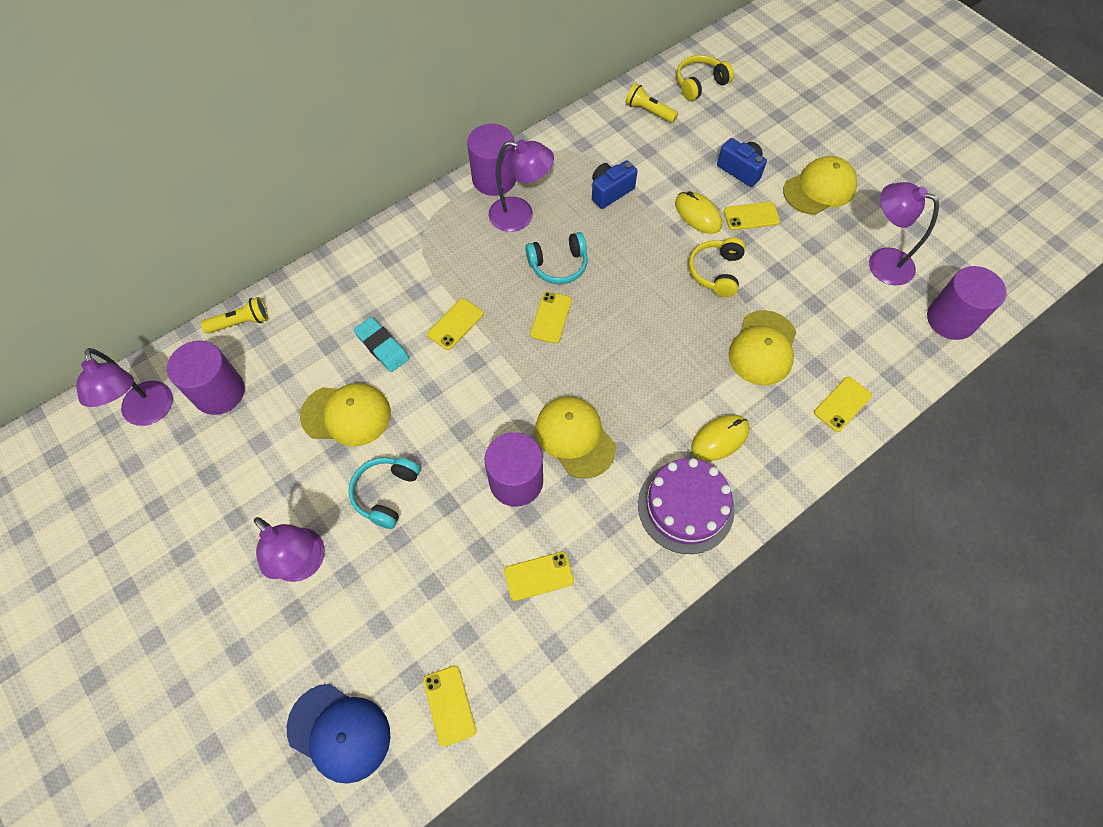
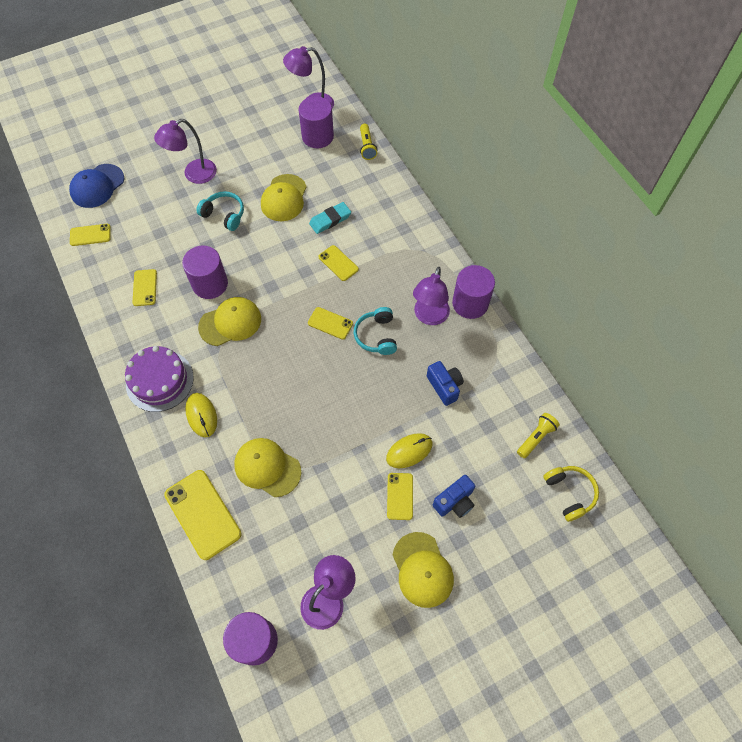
camera: 100 degrees right, 0 degrees up
yellow headphones [689,237,745,298] -> none
yellow phone [814,377,872,432] -> yellow phone [164,470,242,560], size x1.77

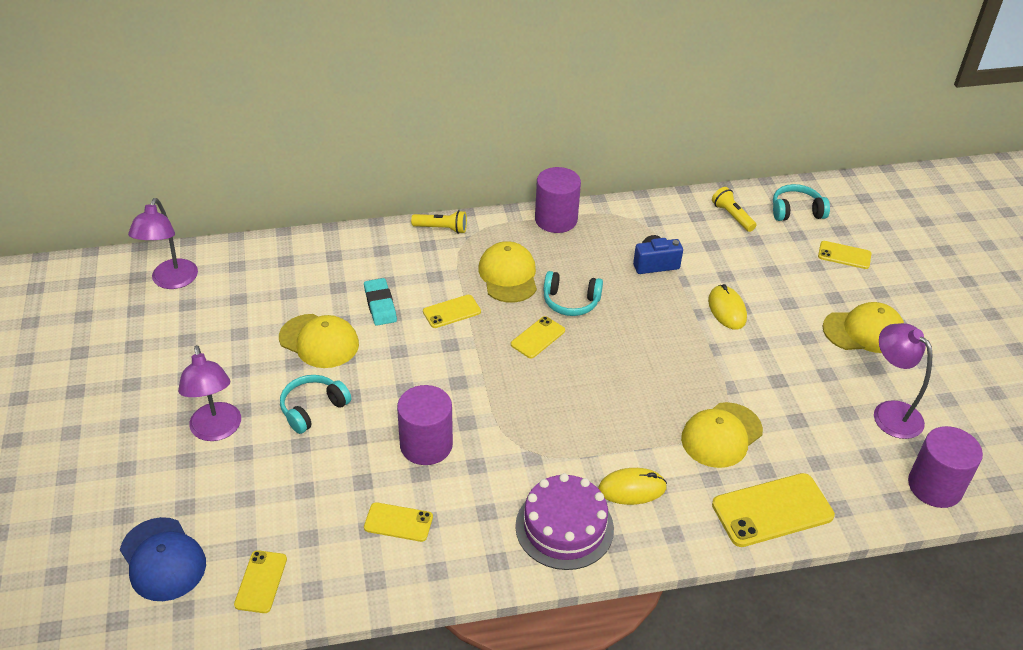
camera: 75 degrees left, 20 degrees down
yellow cap [198,297,261,346] -> yellow cap moved to [478,241,537,303]
purple cylinder [298,96,334,148] -> none
yellow flashlight [360,124,377,160] -> yellow flashlight moved to [411,210,467,234]
yellow phone [387,473,413,520] -> yellow phone moved to [818,241,871,269]
purple lamp [413,267,450,325] -> none
blue camera [433,475,475,518] -> none
yellow headphones [543,466,599,522] -> turquoise headphones [773,184,830,221]

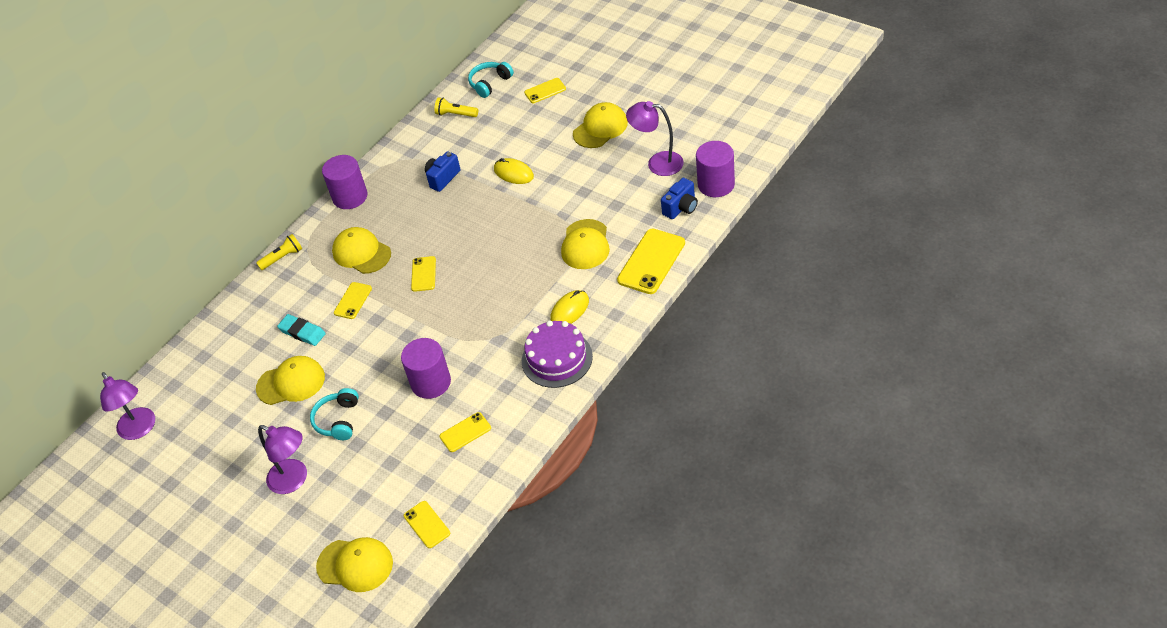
camera: 35 degrees left, 5 degrees up
blue cap [120,517,206,601] -> yellow cap [316,537,393,592]
turquoise headphones [544,271,603,316] -> none
none -> blue camera [661,178,698,219]

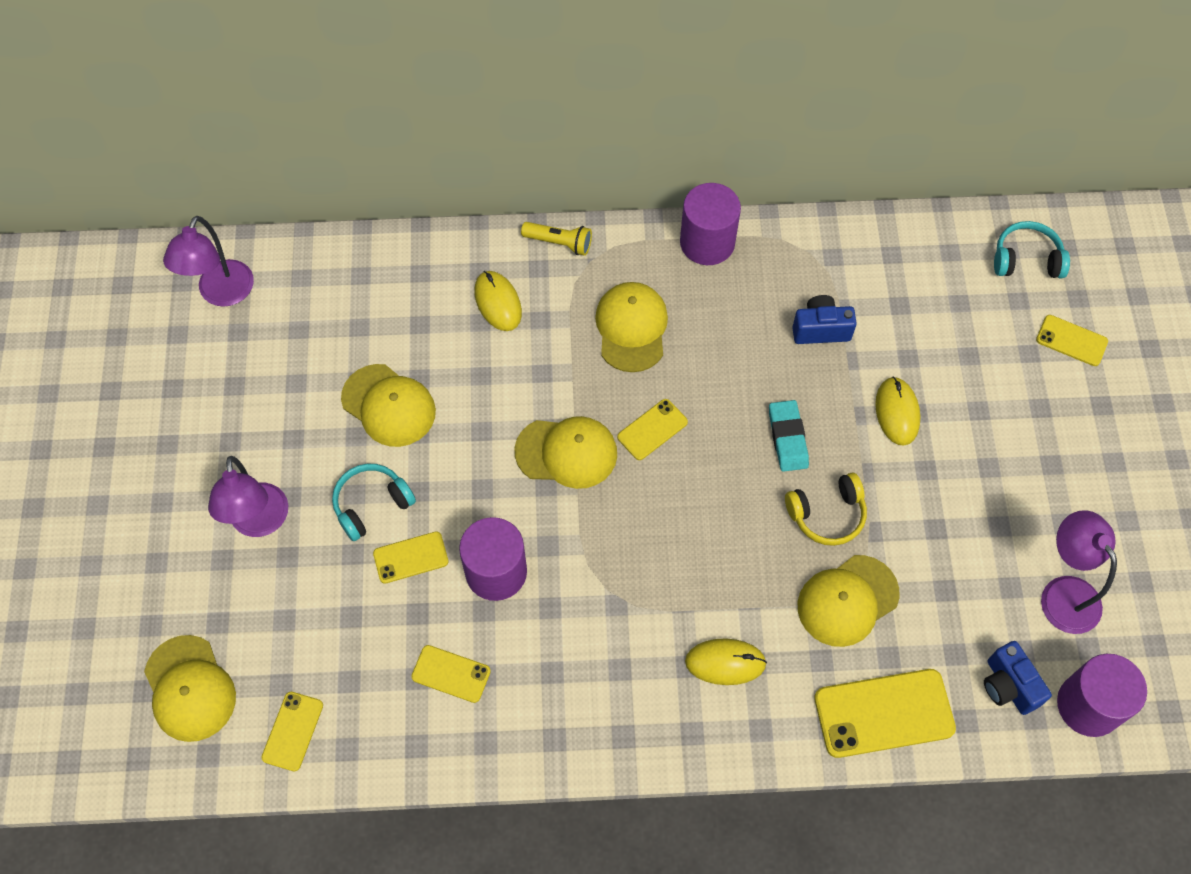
camera: 45 degrees right, 15 degrees up
turquoise eraser [277,314,326,346] -> turquoise eraser moved to [769,400,809,472]
yellow phone [334,282,372,319] -> yellow phone moved to [373,531,449,584]
yellow flashlight [434,97,478,117] -> none
purple cake [522,320,593,388] -> none
yellow cap [573,102,628,148] -> yellow cap moved to [514,416,617,489]
blue camera [661,178,698,219] -> blue camera turned 60 degrees clockwise [984,641,1052,715]
none -> yellow mouse [474,271,522,331]
none -> yellow headphones [785,473,867,546]

